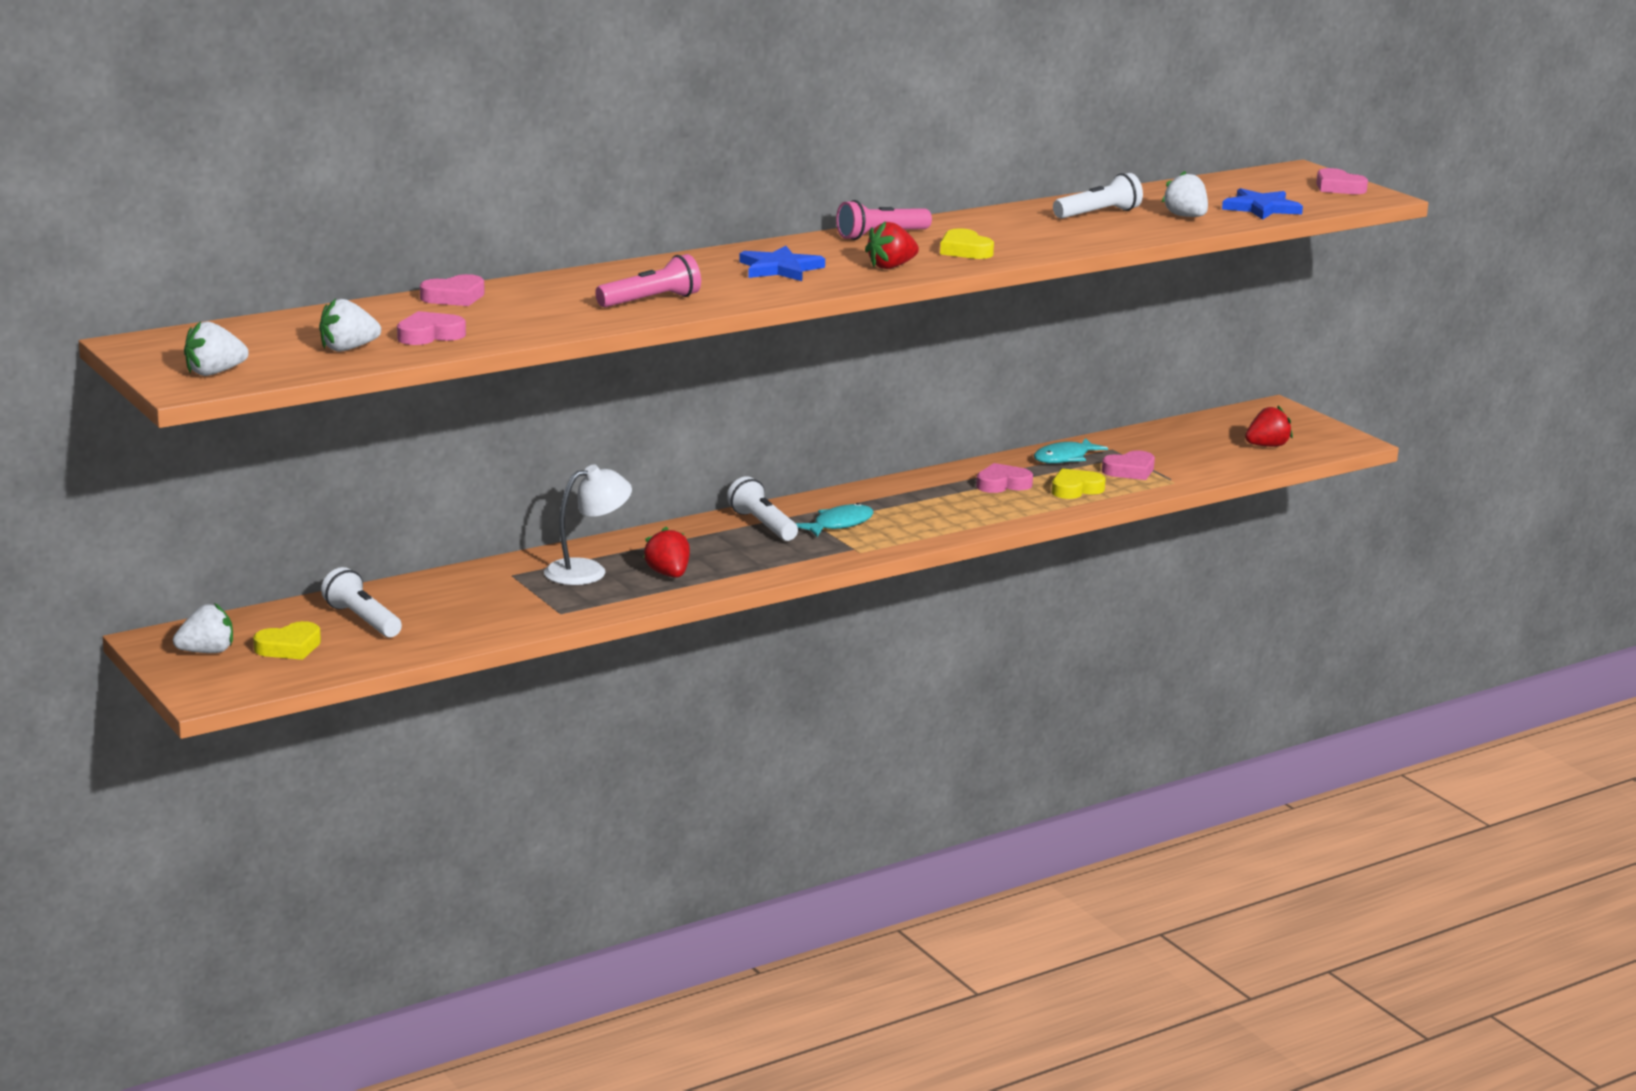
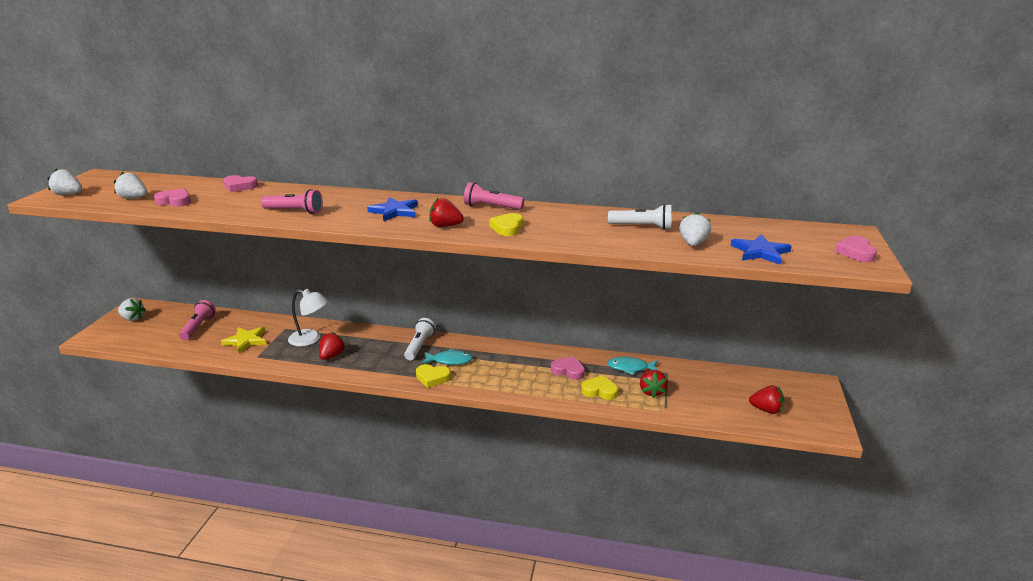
camera: 45 degrees right, 5 degrees up
yellow heart [253,621,321,660] -> yellow heart moved to [416,364,451,388]
white flashlight [321,567,402,637] -> pink flashlight [179,300,216,340]
pink heart [1102,450,1155,480] -> red strawberry [640,370,667,398]
none -> yellow star [221,327,266,353]

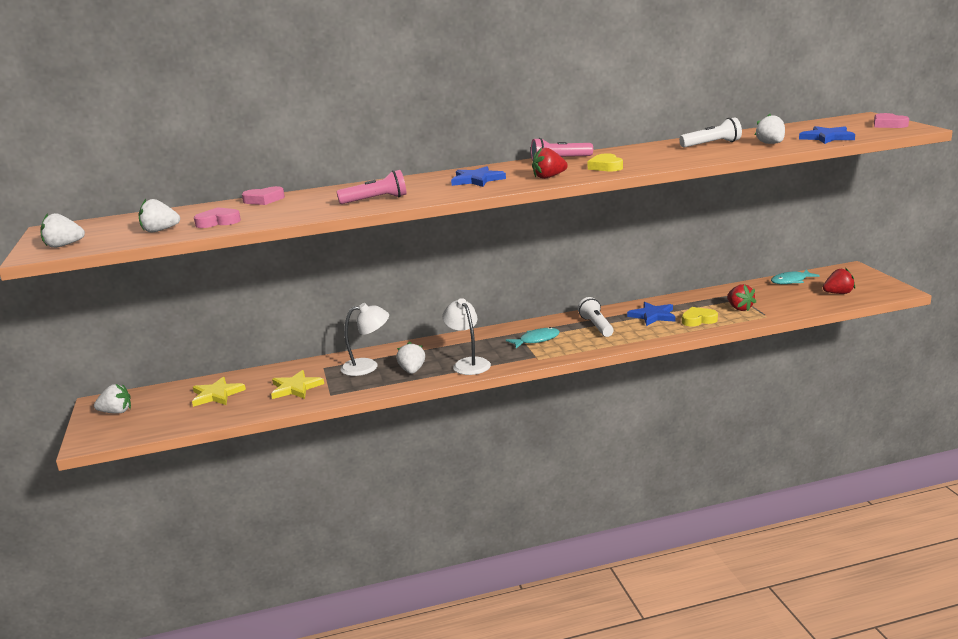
camera: 25 degrees left, 5 degrees down
pink flashlight [179,300,216,340] -> yellow star [192,377,246,407]
red strawberry [319,332,346,360] -> white strawberry [396,342,425,374]
white flashlight [404,318,436,360] -> white flashlight moved to [578,297,614,337]
yellow heart [416,364,451,388] -> none
pink heart [551,357,585,380] -> blue star [627,302,676,326]
turquoise fish [607,357,658,375] -> turquoise fish moved to [771,270,820,284]
none -> white lamp [442,298,491,375]

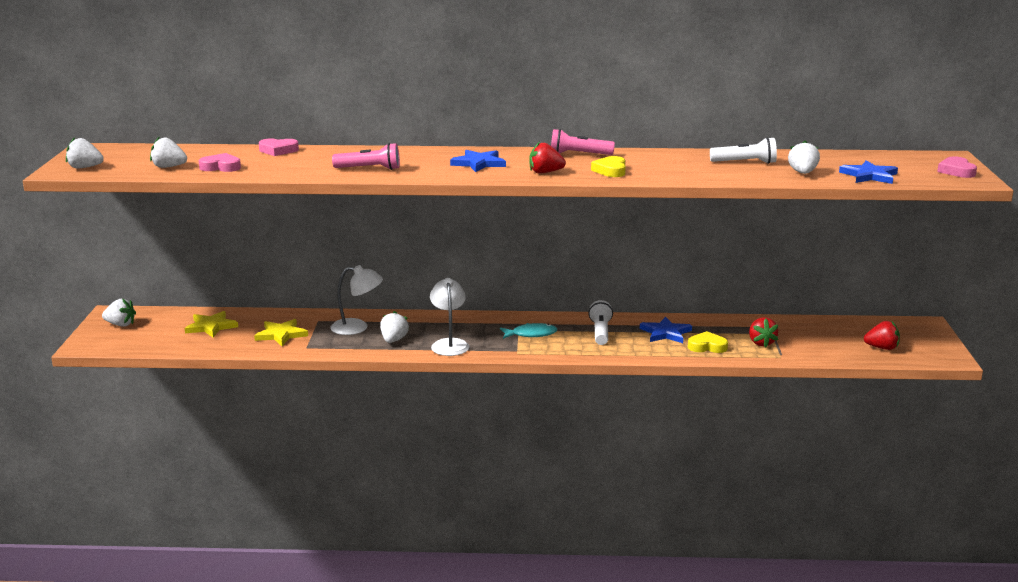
camera: 15 degrees right, 0 degrees up
turquoise fish [771,270,820,284] -> none

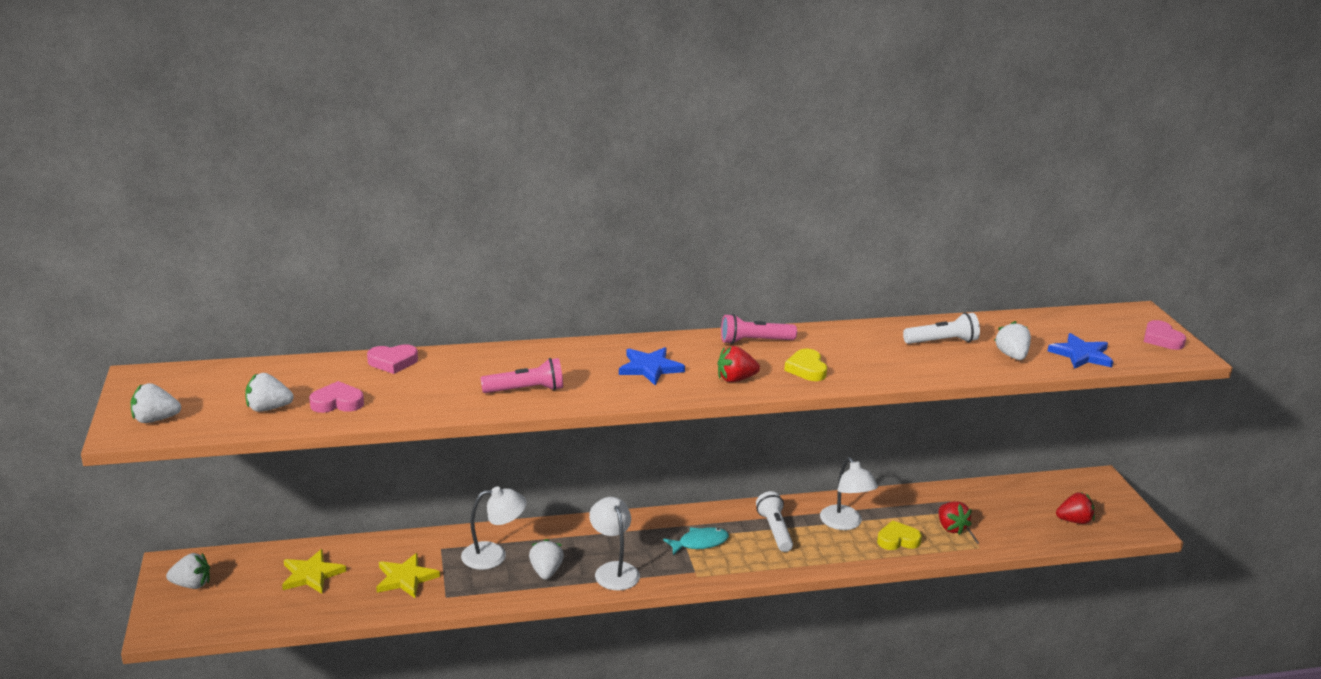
camera: 15 degrees left, 5 degrees up
blue star [640,317,692,343] -> white lamp [820,457,878,530]

